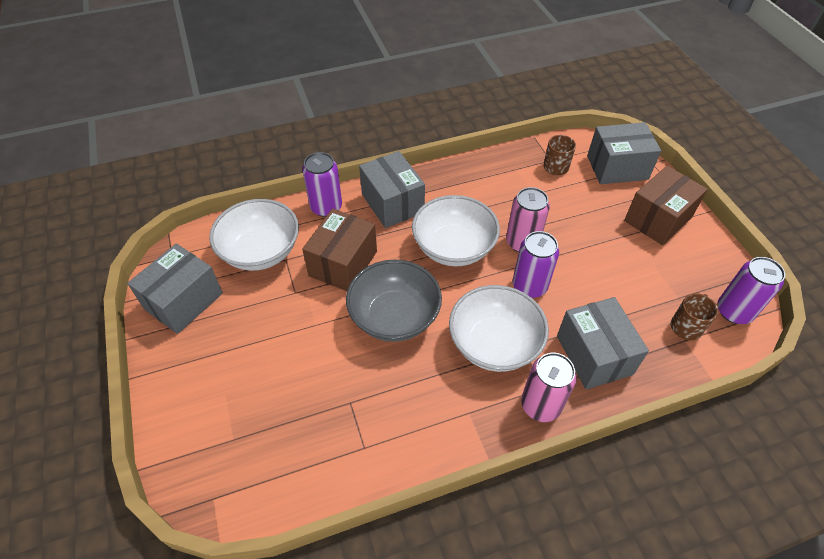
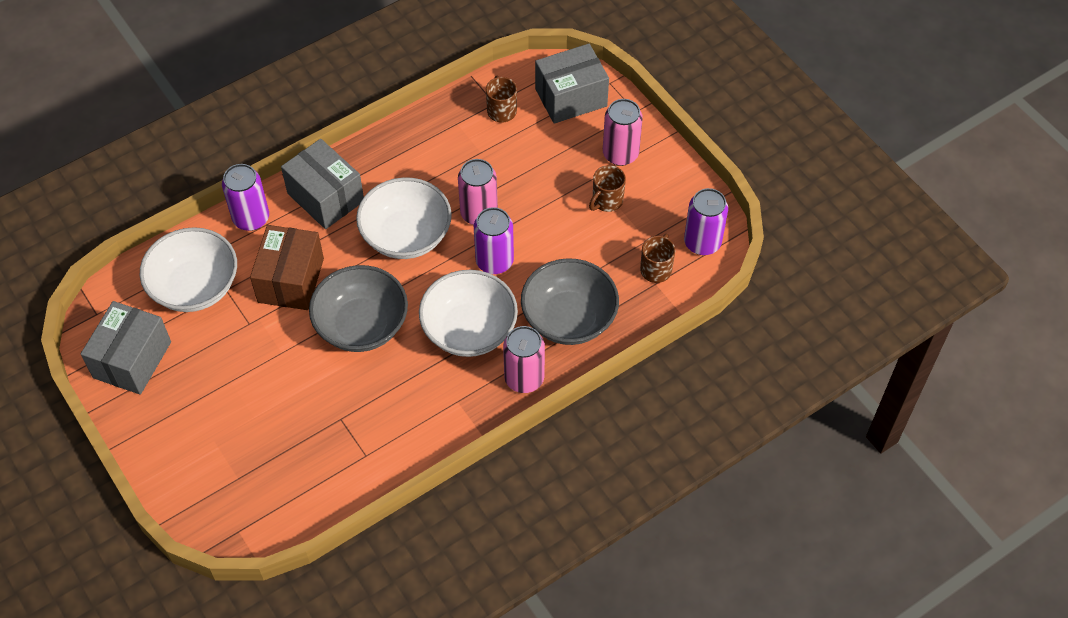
camera: 15 degrees left, 5 degrees up
grey box [557,297,649,390] -> grey bowl [521,258,619,345]
brown box [624,166,708,245] -> pink can [603,99,643,166]
none -> brown mug [589,165,626,212]

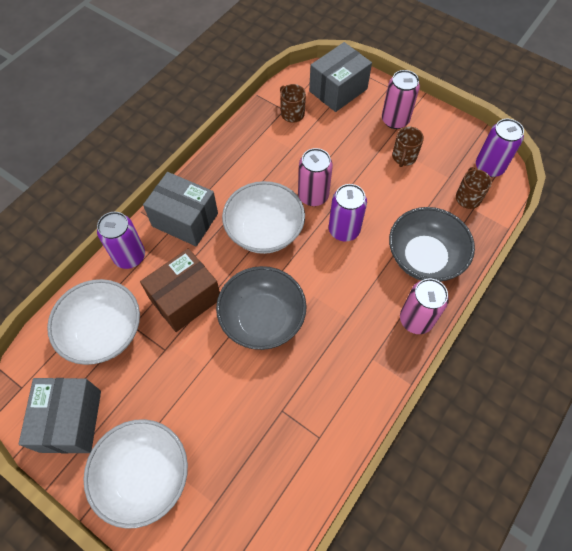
camera: 20 degrees left, 5 degrees up
brown box [250,225,324,310] -> brown box turned 60 degrees clockwise [140,248,220,332]
white bowl [419,270,518,357] -> white bowl moved to [83,419,188,529]

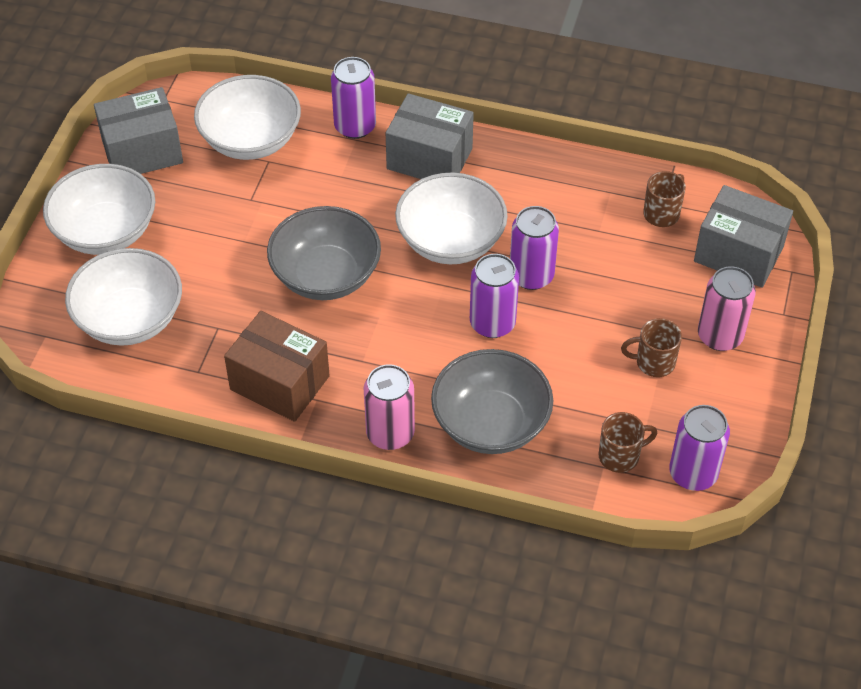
camera: 70 degrees right, 10 degrees down
brown box [140,248,220,332] -> brown box moved to [224,311,330,422]
grey box [143,172,218,246] -> grey box turned 75 degrees counterclockwise [386,93,474,179]
pink can [298,148,333,206] -> purple can [510,206,559,290]
none -> white bowl [65,248,182,346]

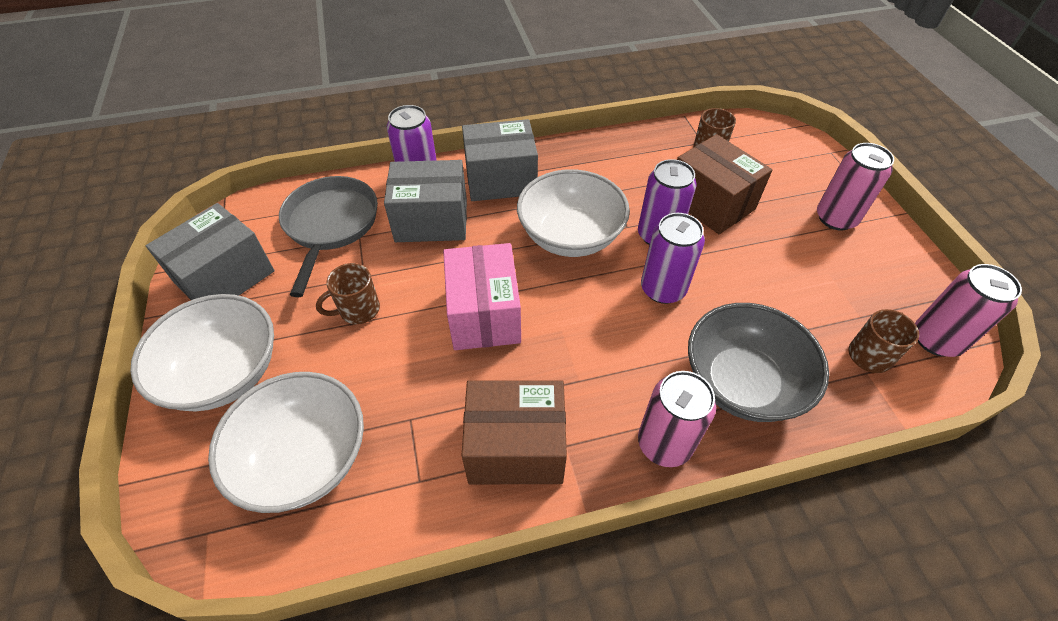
camera: 30 degrees left, 0 degrees up
white bowl [194,75,301,160] -> grey pan [279,176,378,297]
grey bowl [267,206,381,300] -> pink box [443,243,521,350]
brown mug [621,318,682,377] -> brown mug moved to [316,263,380,324]
purple can [669,405,730,491] -> pink can [915,264,1022,357]
grey box [694,185,793,288] -> grey box moved to [384,160,467,242]
none -> brown box [677,134,772,234]

